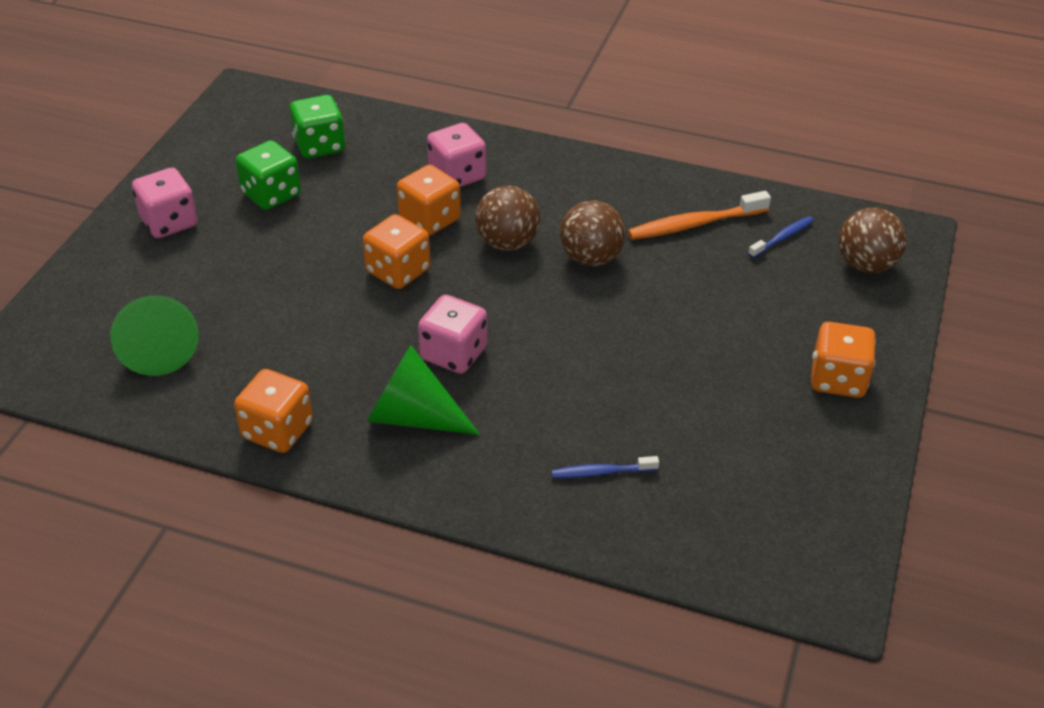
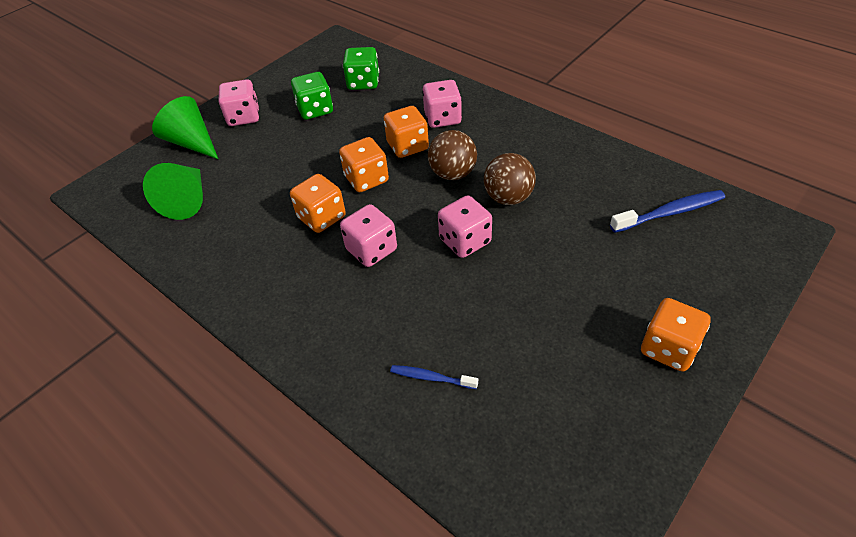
camera: 25 degrees right, 5 degrees up
orange dice [234,369,313,453] -> orange dice moved to [290,174,346,233]
green cone [367,345,480,435] -> green cone moved to [152,96,218,159]
orange toothbrush [628,191,771,240] -> none
blue toothbrush [748,216,814,258] -> blue toothbrush [610,190,725,233], size x1.70
brown ball [839,207,907,273] -> none
none -> pink dice [438,195,492,258]

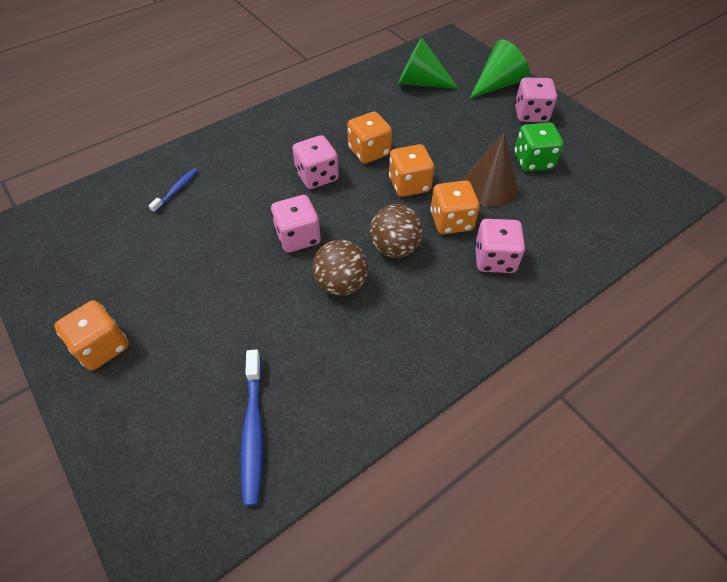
camera: 100 degrees right, 5 degrees up
green dice [343,47,379,90] -> none
none -> brown cone [462,132,518,207]

